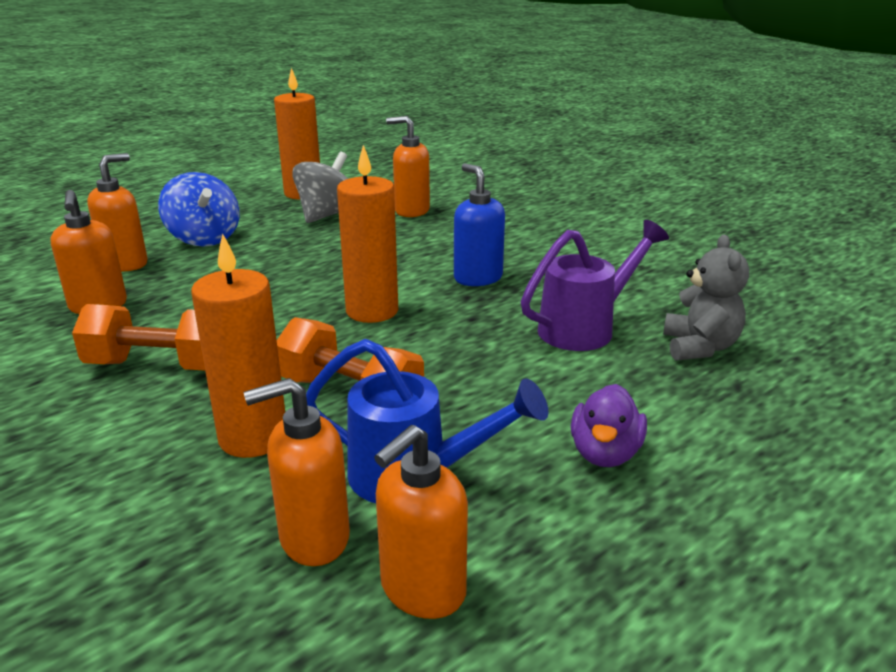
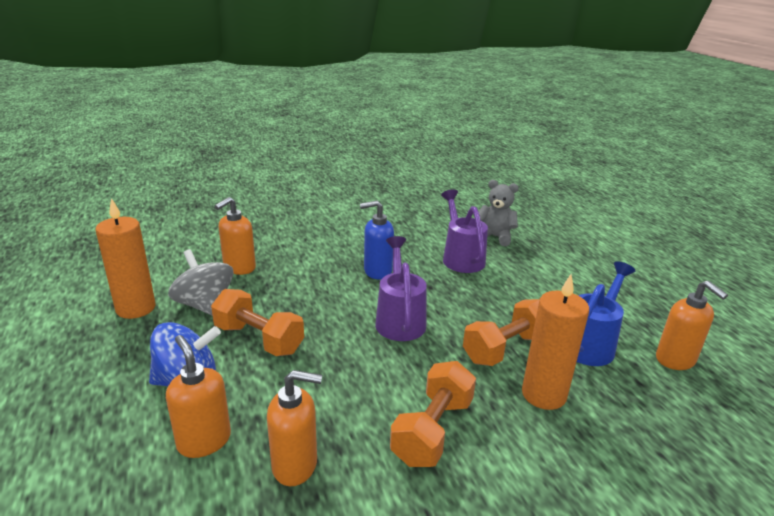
camera: 70 degrees left, 0 degrees up
orange soap dispenser [244,378,350,566] -> none
orange candle [337,145,398,323] -> purple watering can [375,236,427,341]
purple duck [571,384,647,467] -> none
none -> orange dumbbell [211,289,304,356]

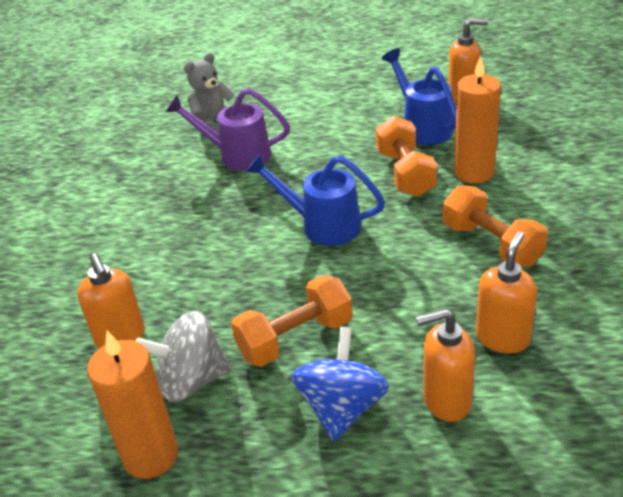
camera: 60 degrees left, 10 degrees up
blue soap dispenser [360,201,394,279] -> none
purple watering can [375,236,427,341] -> blue watering can [246,153,385,246]

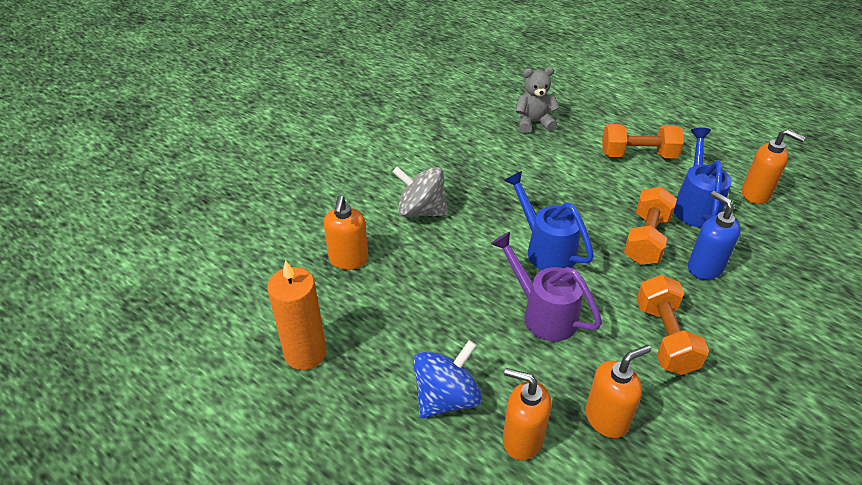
camera: 30 degrees right, 5 degrees up
grey spinning top [136,311,232,403] -> grey spinning top moved to [393,166,448,217]
purple watering can [165,88,290,170] -> purple watering can moved to [491,232,602,341]
orange dumbbell [231,275,353,367] -> orange dumbbell moved to [602,124,684,158]
orange candle [454,56,501,184] -> blue soap dispenser [688,191,741,280]

